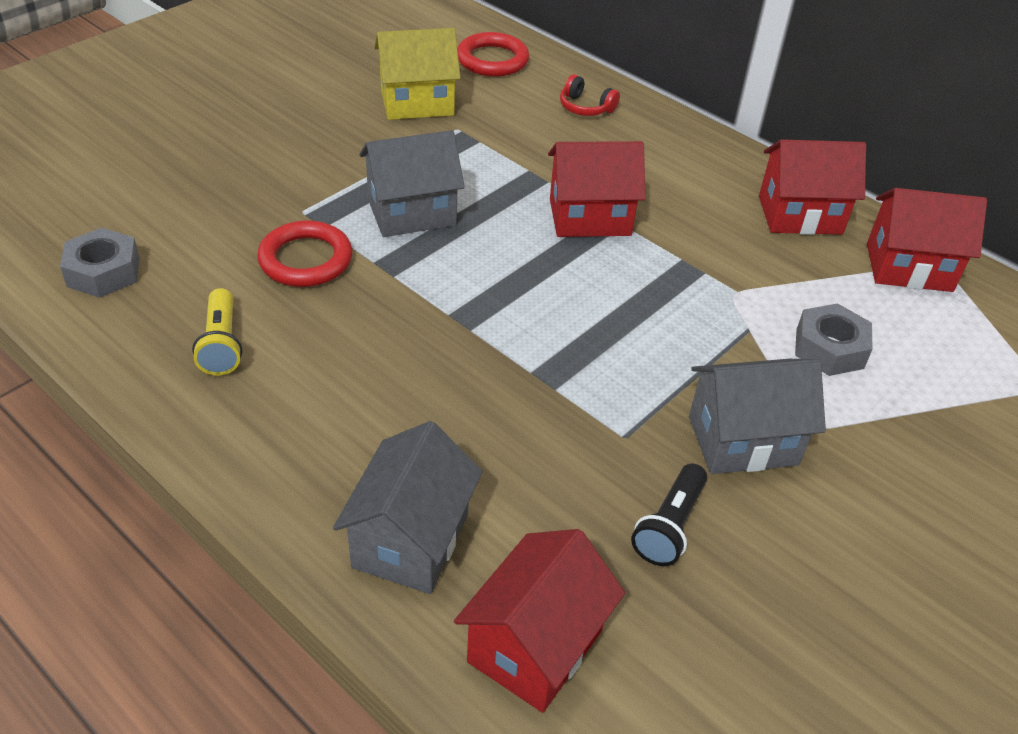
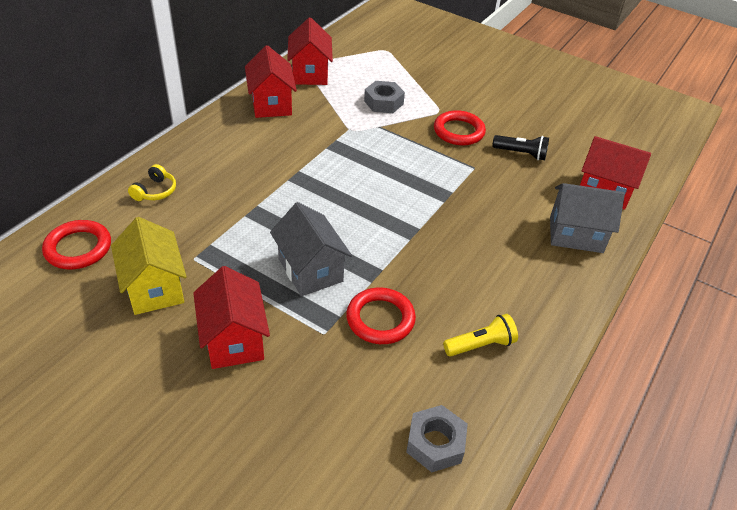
camera: 100 degrees left, 0 degrees up
red house [548,141,645,237] -> red house moved to [193,266,270,369]
red headphones [560,74,620,116] -> yellow headphones [128,164,176,201]
grey house [689,359,826,474] -> red ring [434,110,486,146]

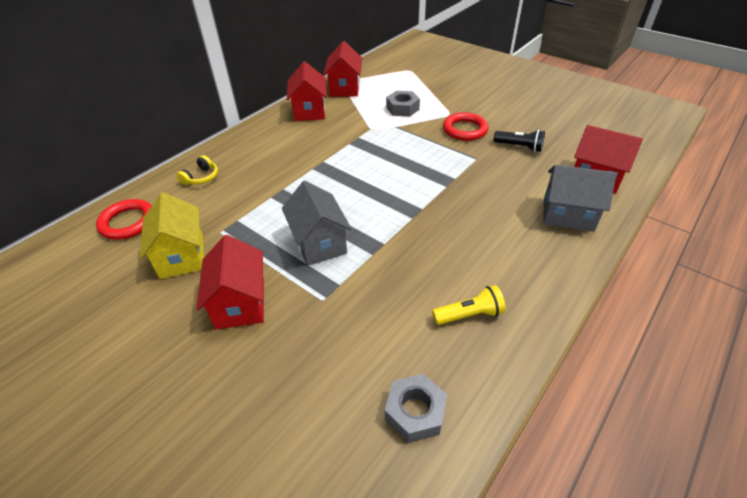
camera: 10 degrees right, 0 degrees up
red ring [346,288,416,344] -> none

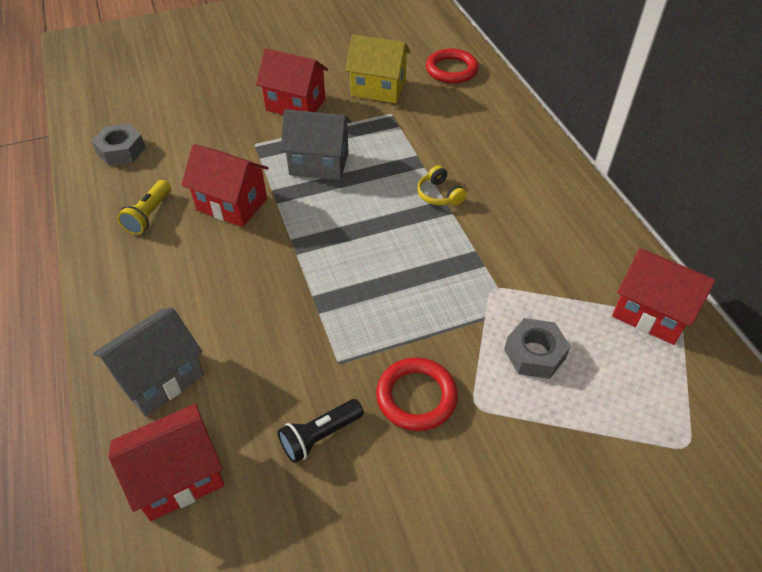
camera: 120 degrees right, 5 degrees up
yellow headphones [177,155,218,185] -> yellow headphones moved to [417,165,467,206]
red house [287,61,327,121] -> red house moved to [181,144,269,227]

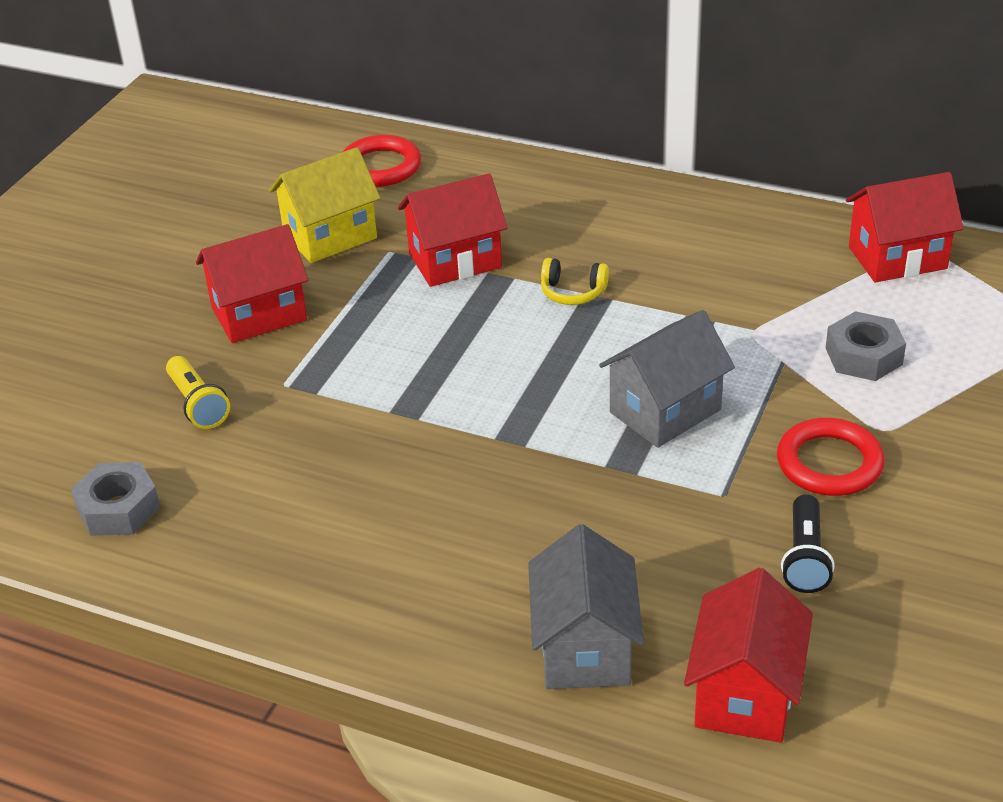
camera: 45 degrees left, 10 degrees down
yellow flashlight [117,180,171,235] -> yellow flashlight moved to [166,356,230,429]
red house [181,144,269,227] -> red house moved to [398,173,507,287]
grey house [280,109,351,180] -> grey house moved to [599,310,735,448]

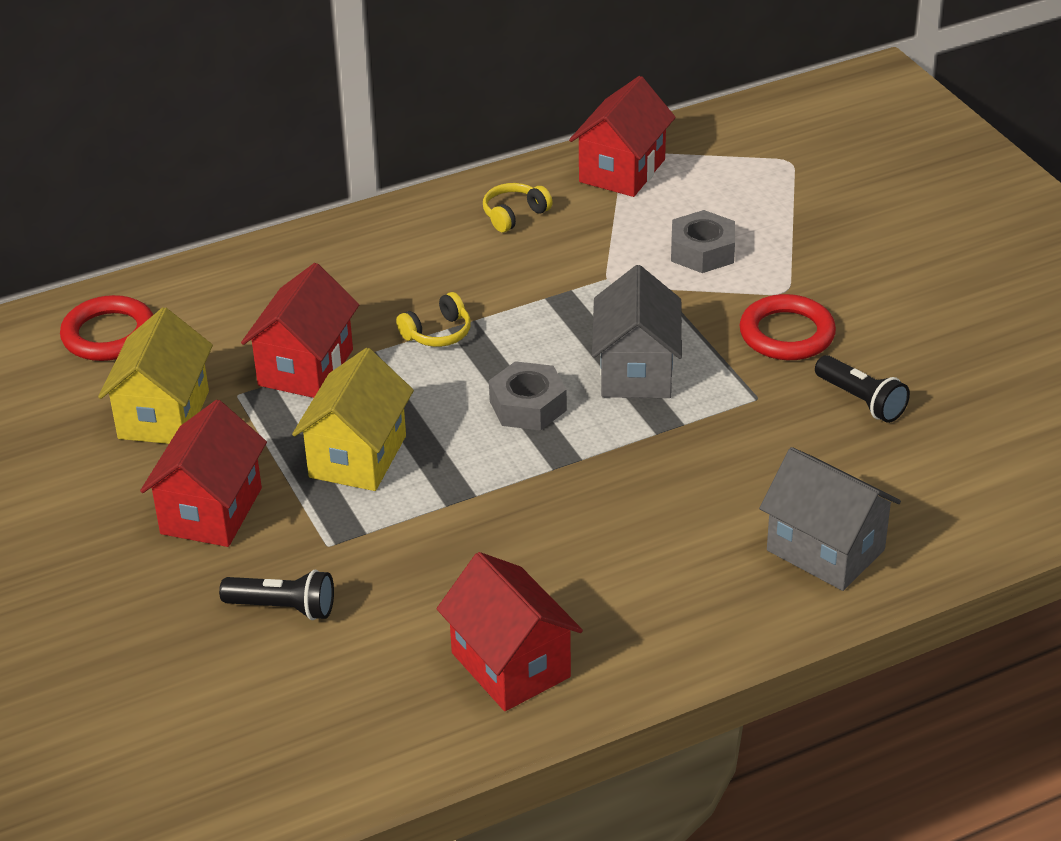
camera: 50 degrees left, 0 degrees up
grey nut [71,462,161,536] -> grey nut moved to [489,361,567,430]
yellow flashlight [166,356,230,429] -> black flashlight [219,570,334,620]
red house [684,568,813,743] -> red house moved to [437,552,583,711]
none -> yellow house [292,348,414,491]
none -> yellow headphones [483,183,553,232]

